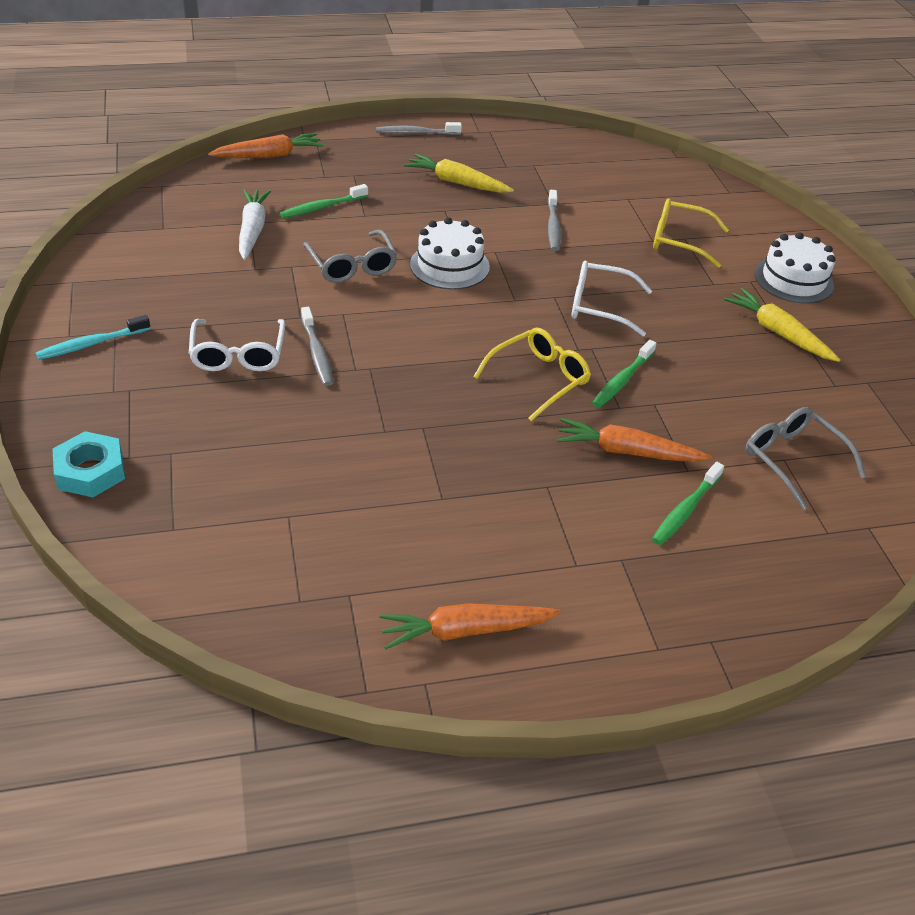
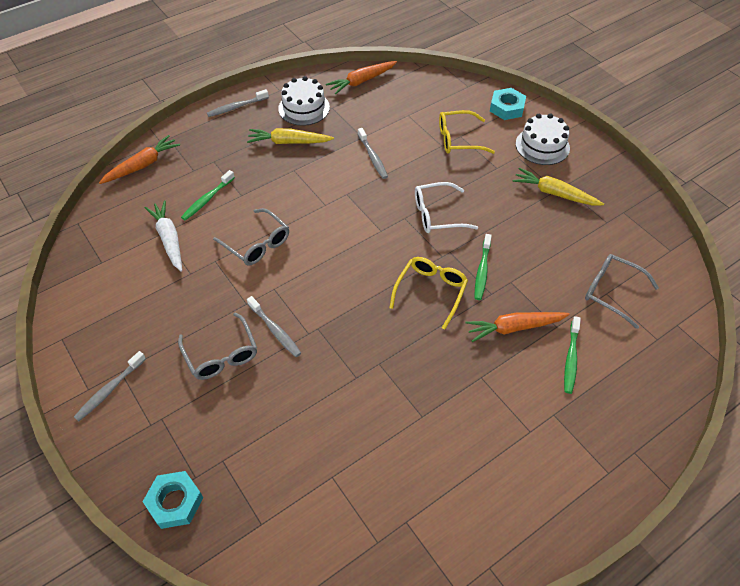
camera: 20 degrees left, 10 degrees up
turquoise toothbrush [36,315,150,360] -> grey toothbrush [74,351,146,421]
white glasses [189,319,285,371] -> grey glasses [178,312,257,380]
orange carrot [379,603,561,650] -> orange carrot moved to [326,61,397,95]
white cake [410,217,490,290] -> white cake moved to [278,76,330,126]
none -> turquoise nut [490,88,526,120]

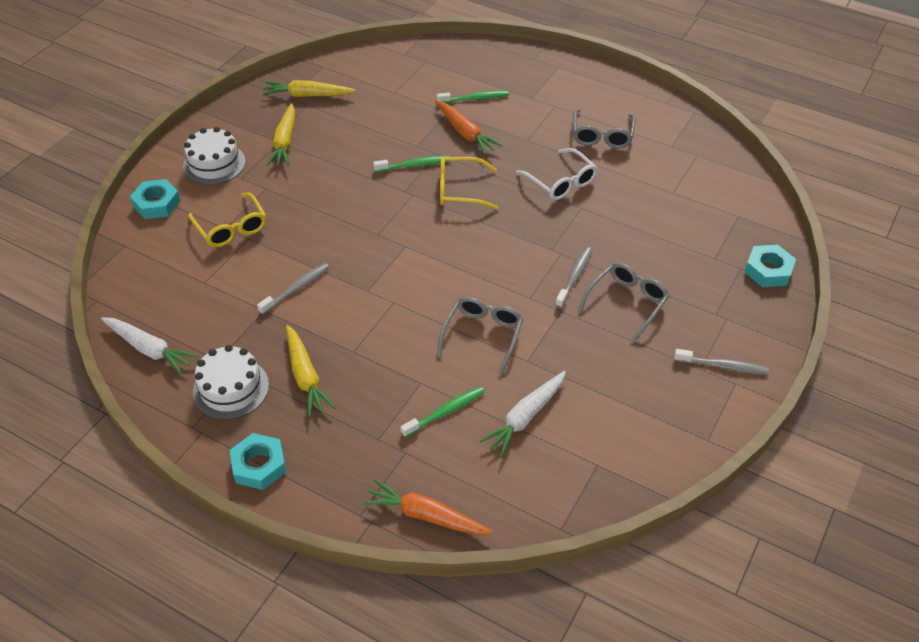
camera: 115 degrees left, 5 degrees down
green toothbrush [181,170,235,221] -> green toothbrush turned 45 degrees counterclockwise [400,386,485,437]
grey toothbrush [207,89,269,117] -> turquoise nut [230,433,286,490]
orange carrot [326,61,397,95] -> white carrot [101,317,198,375]
white glasses [415,182,478,233] -> white glasses moved to [516,148,598,200]
grey glasses [585,254,659,329] -> grey glasses moved to [573,109,636,148]
none -> yellow carrot [262,80,356,97]

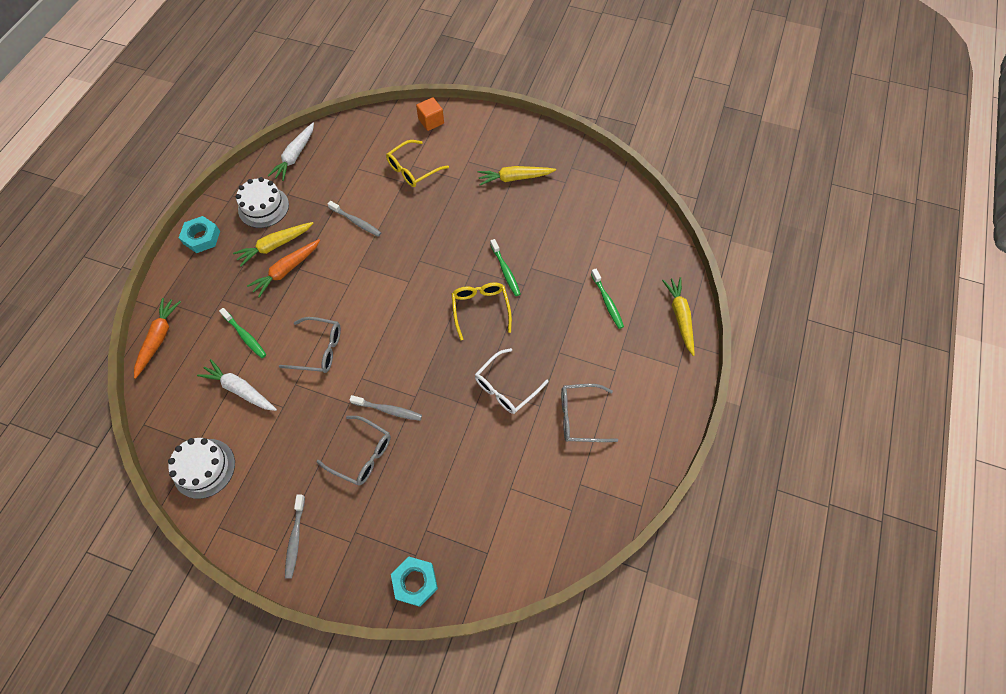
camera: 80 degrees right, 15 degrees up
turquoise nut [130,179,180,219] -> orange cube [416,97,444,131]
white cake [183,127,246,185] -> white cake moved to [168,438,235,499]
yellow carrot [262,80,356,97] -> yellow carrot moved to [662,277,695,356]
orange carrot [435,100,502,154] -> orange carrot moved to [247,239,320,298]

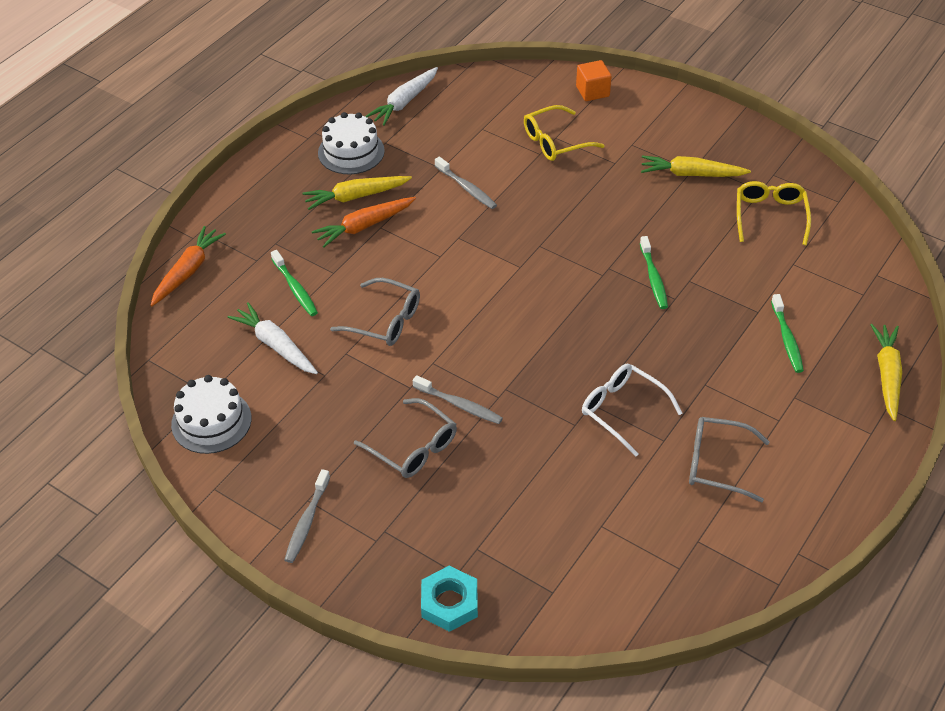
camera: 15 degrees right, 15 degrees down
turquoise nut [179,216,220,253] -> none
yellow glasses [452,282,512,340] -> yellow glasses moved to [737,181,811,245]
white glasses [475,348,548,414] -> white glasses turned 75 degrees clockwise [582,364,682,456]

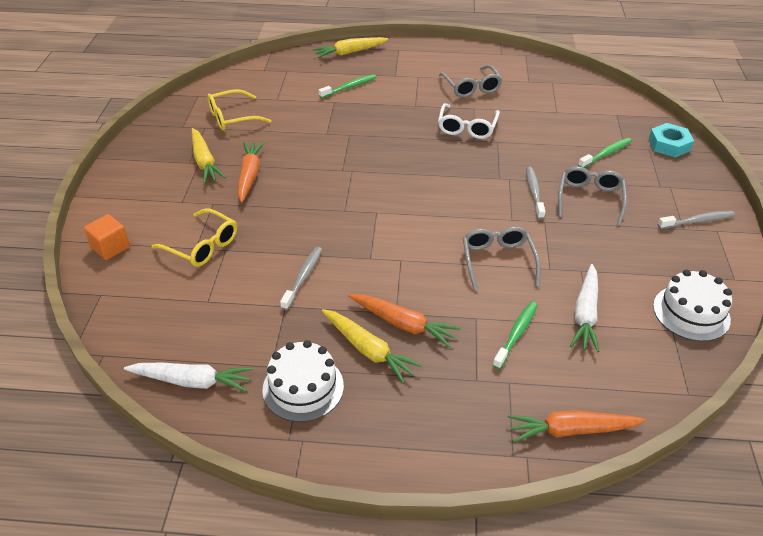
camera: 120 degrees left, 5 degrees down
green toothbrush [640,236,668,309] -> green toothbrush moved to [578,138,632,168]
none -> orange carrot [238,142,265,203]

